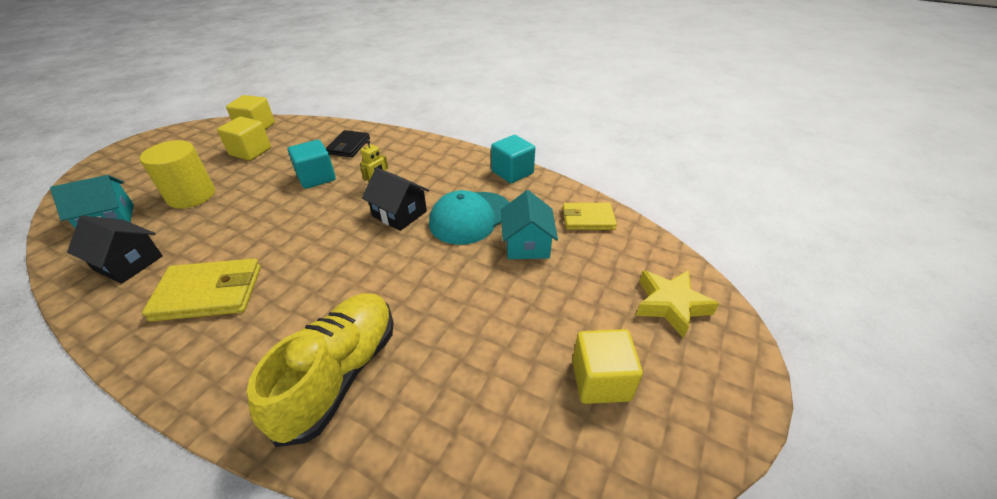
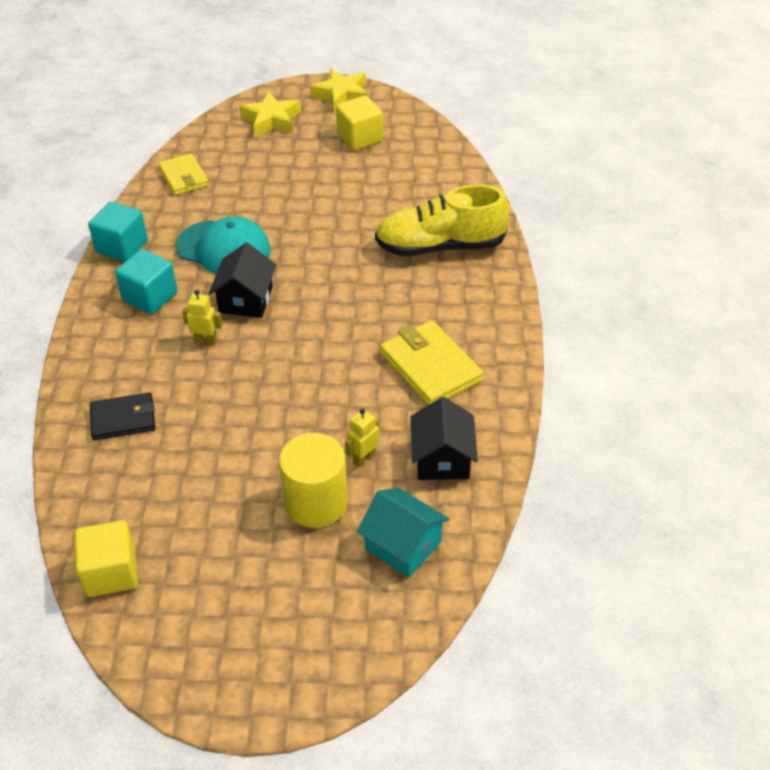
camera: 115 degrees left, 5 degrees up
yellow cube [217,117,271,161] -> none
turquoise cube [288,140,336,189] -> turquoise cube moved to [115,249,177,314]
turquoise house [501,190,558,259] -> none
none -> yellow star [310,68,368,113]
none -> yellow robot [345,408,379,467]

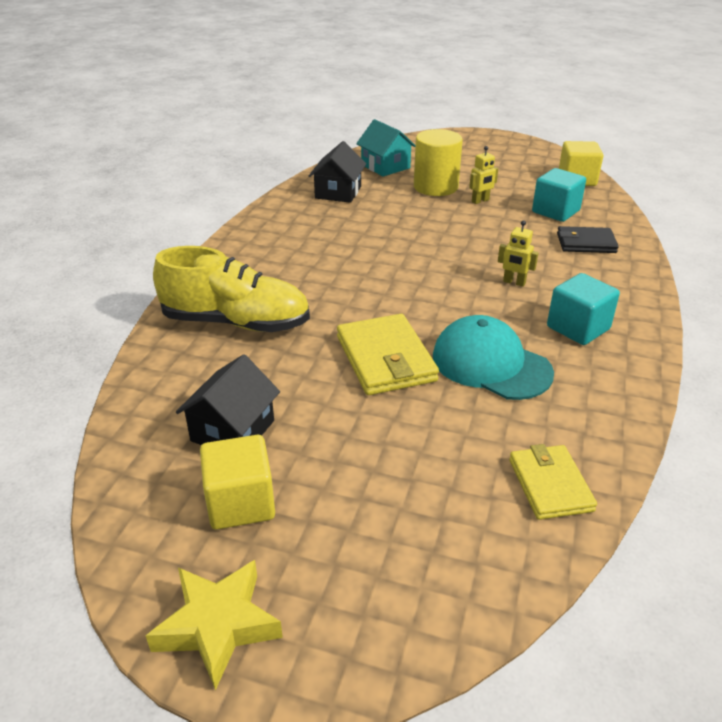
camera: 165 degrees left, 10 degrees down
turquoise cube [88,202,148,262] -> turquoise cube moved to [532,168,586,222]
black house [209,243,276,318] -> black house moved to [176,354,280,445]
yellow star [239,91,301,137] -> none
yellow robot [345,408,379,467] -> yellow robot moved to [469,146,498,204]
yellow wallet [380,320,483,405] -> yellow wallet moved to [337,314,439,395]

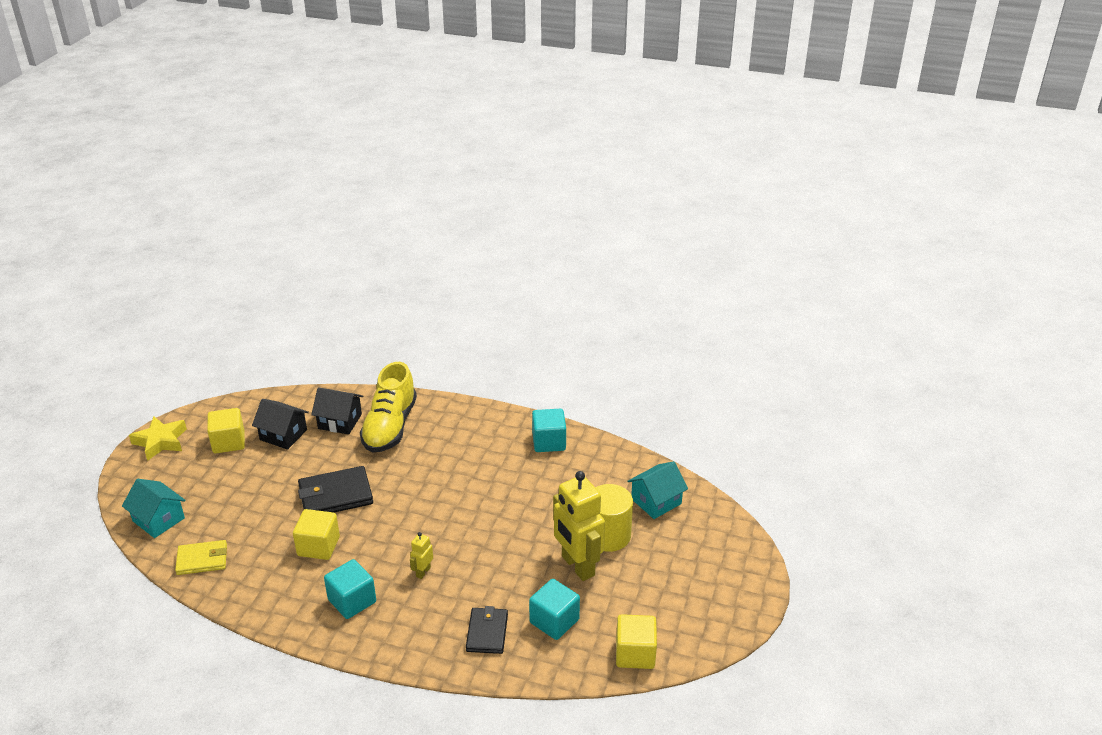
camera: 90 degrees right, 0 degrees up
black house [309,141,366,203] -> black house moved to [311,387,363,434]
yellow wallet [337,314,439,395] -> black wallet [298,466,373,512]
turquoise cap [433,315,554,400] -> yellow cube [293,509,340,560]
yellow robot [469,146,498,204] -> yellow robot [553,471,605,581], size x2.28
none -> turquoise house [122,479,186,538]
none -> turquoise cube [532,409,566,452]

